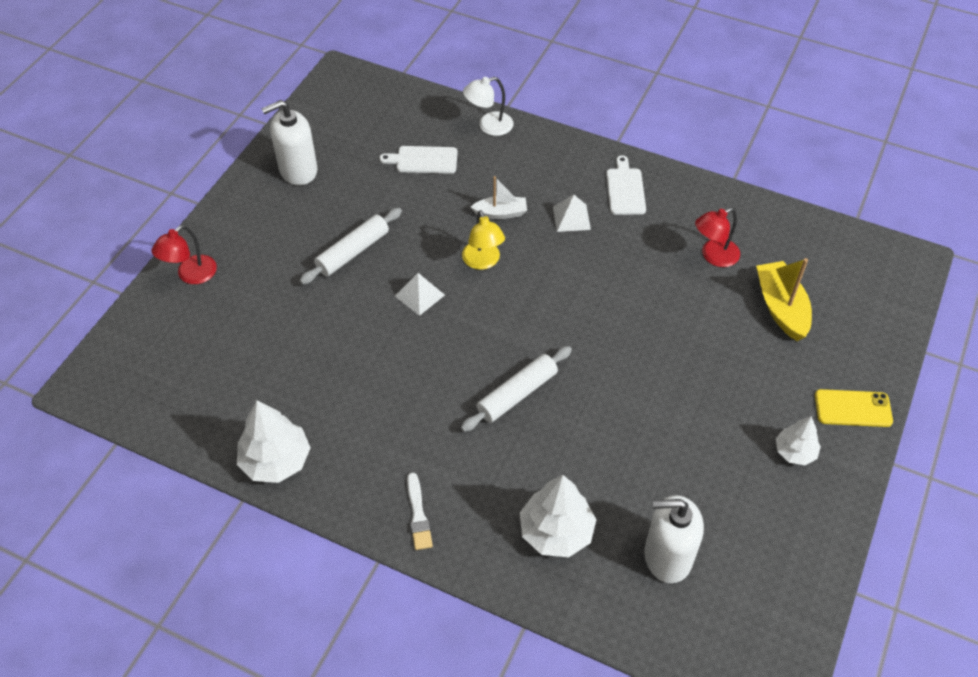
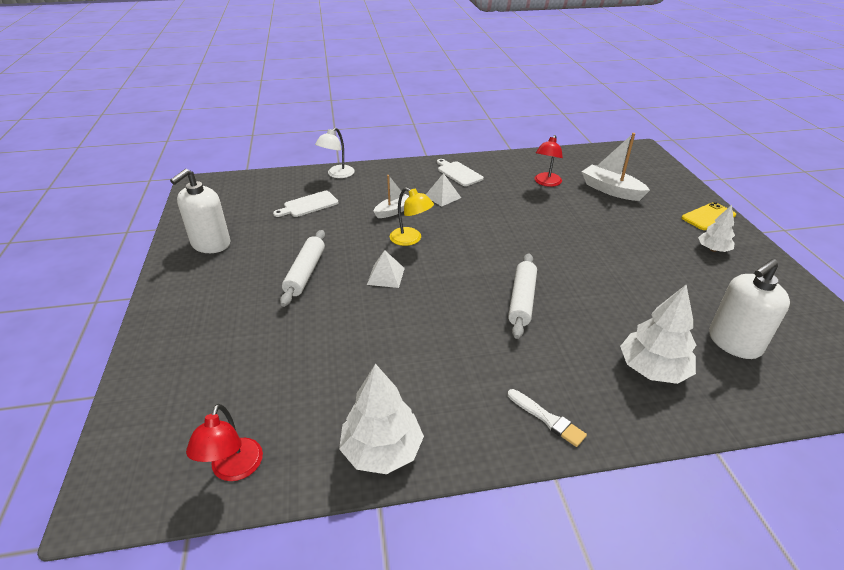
camera: 35 degrees left, 15 degrees down
red lamp [151,225,217,284] -> red lamp moved to [186,404,263,481]
yellow boat [756,258,812,341] -> white boat [582,133,650,201]

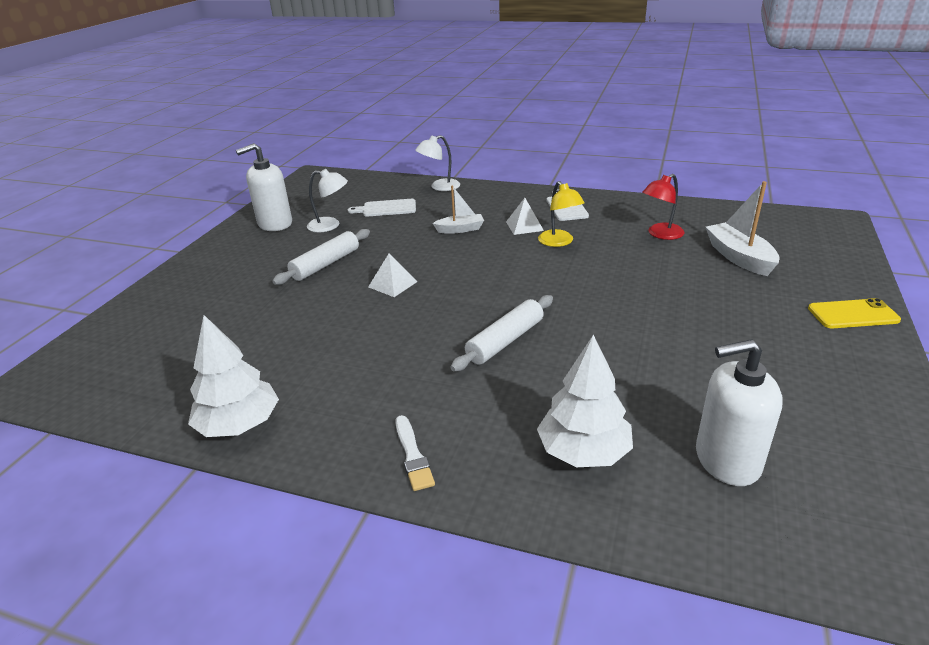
camera: 30 degrees right, 5 degrees down
red lamp [186,404,263,481] -> none
yellow lamp [390,187,434,246] -> yellow lamp moved to [538,181,585,247]
white tree [698,205,735,252] -> none
none -> white lamp [307,169,348,232]

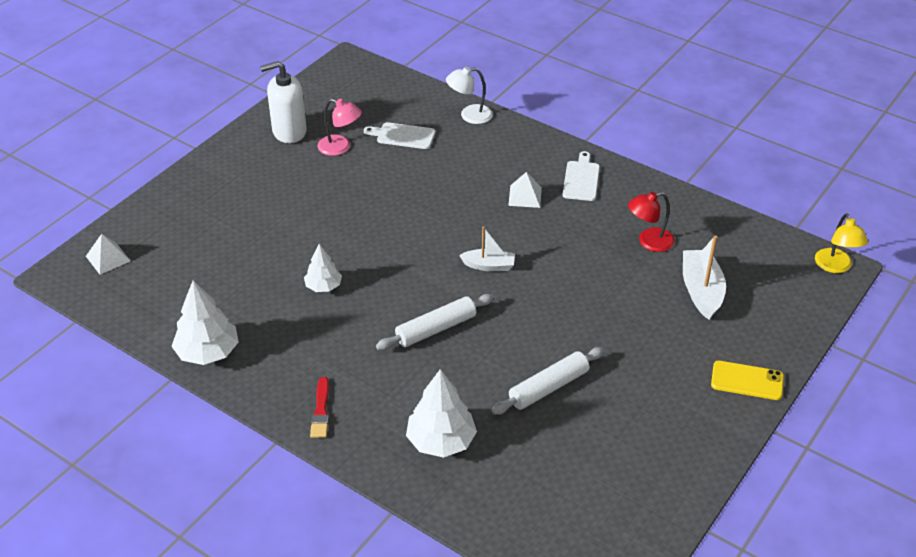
camera: 15 degrees right, 10 degrees up
white rolling pin [272,229,370,285] -> white rolling pin moved to [492,347,605,415]
white lamp [307,169,348,232] -> pink lamp [318,99,362,156]
white pyramid [368,253,418,297] -> white pyramid moved to [86,234,130,275]
white brush [395,415,435,491] -> red brush [310,377,329,438]
white boat [433,185,484,233] -> white boat moved to [459,226,515,271]
yellow lamp [538,181,585,247] -> yellow lamp moved to [815,213,868,273]
white soap dispenser [696,339,783,486] -> none
none -> white tree [304,244,342,292]

